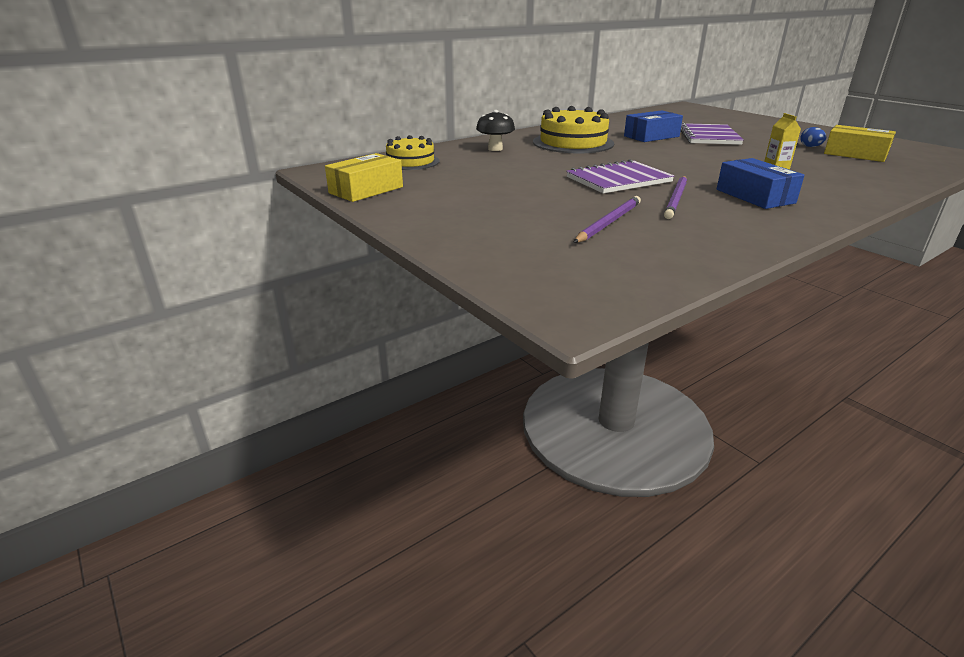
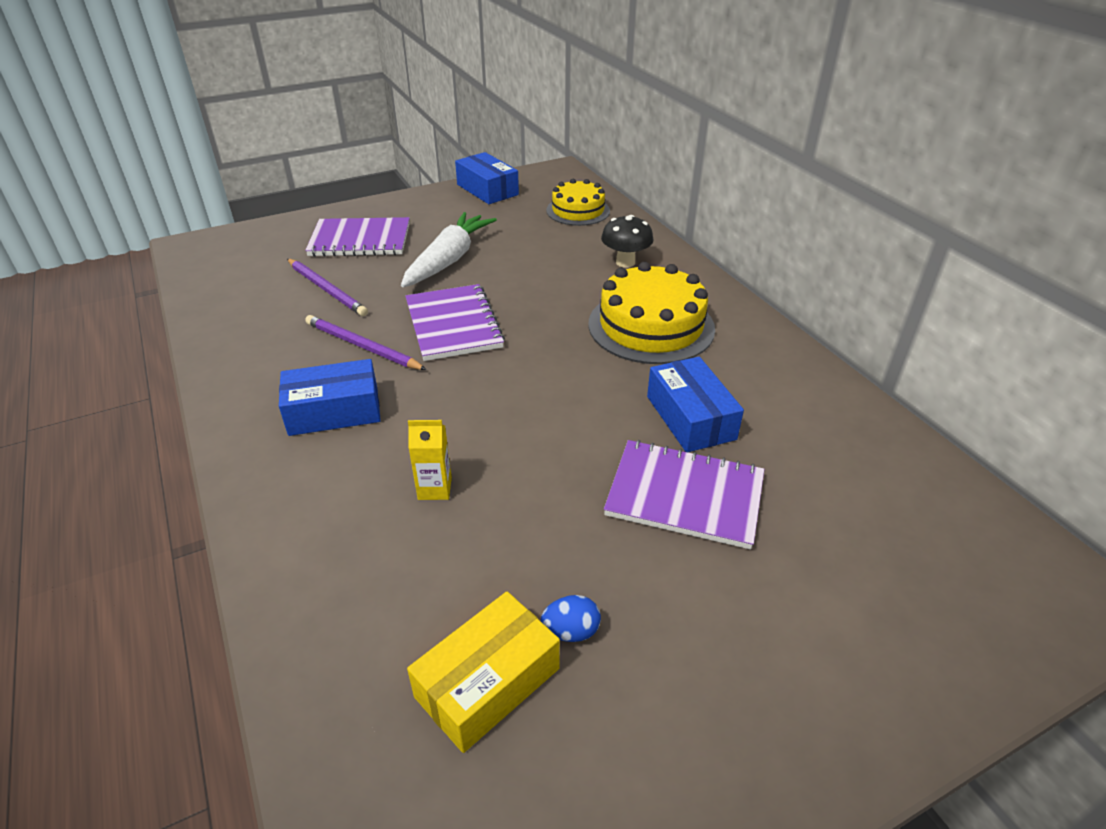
camera: 100 degrees right, 10 degrees up
yellow box [325,153,403,202] -> blue box [455,152,519,204]
none -> purple notebook [305,217,410,257]
none -> white carrot [401,212,497,287]

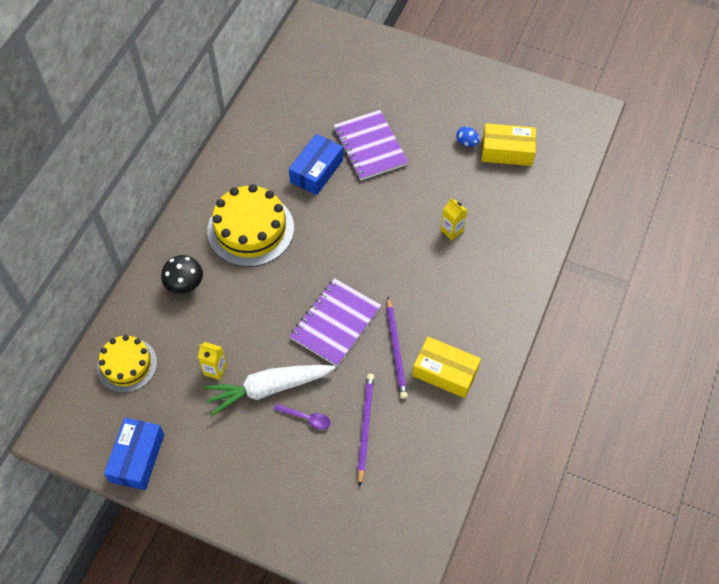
camera: 130 degrees left, 20 degrees up
blue box [279,359,381,436] -> none
purple notebook [305,217,410,257] -> none
none -> yellow carton [198,342,227,380]
none -> purple spoon [273,403,330,430]
none -> yellow box [412,337,481,398]

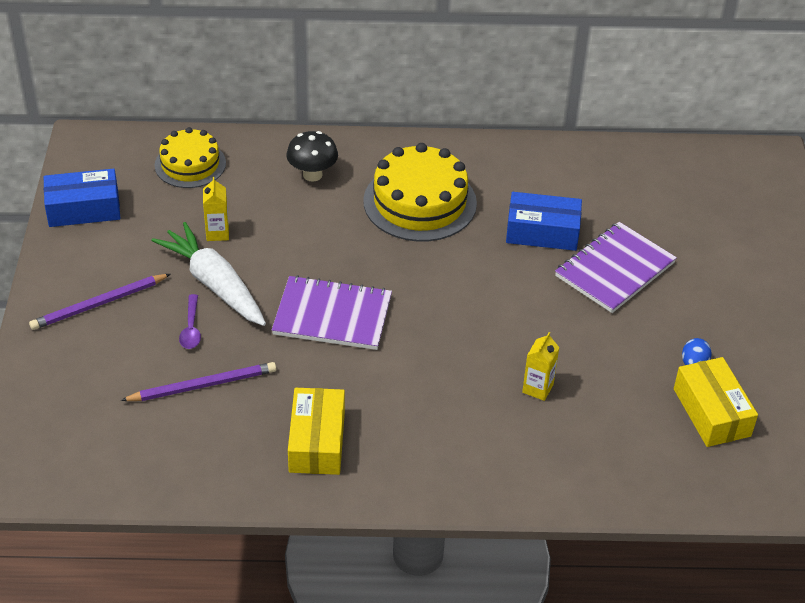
camera: 65 degrees right, 15 degrees down
purple pencil [386,297,408,399] -> purple pencil moved to [29,274,171,330]

